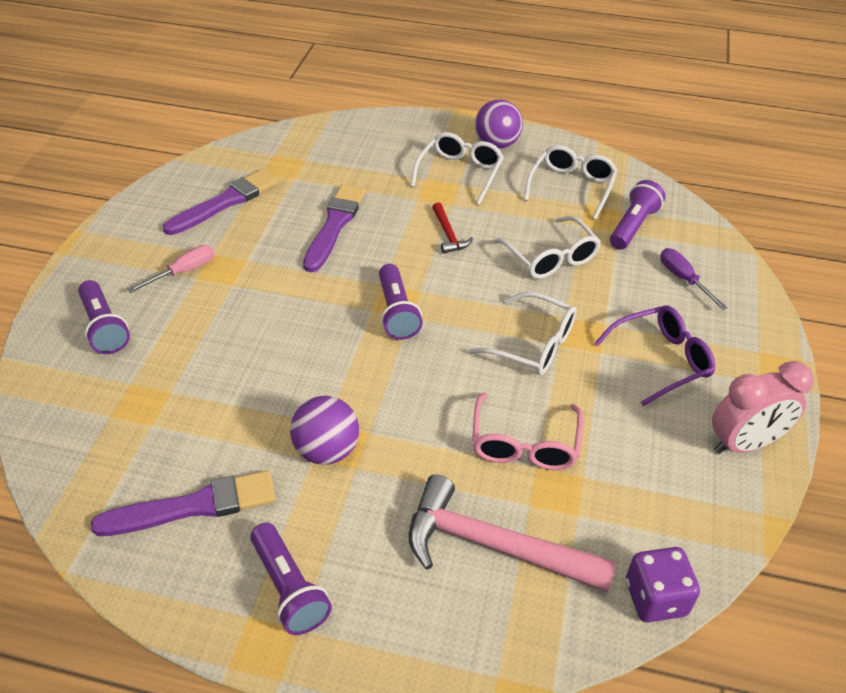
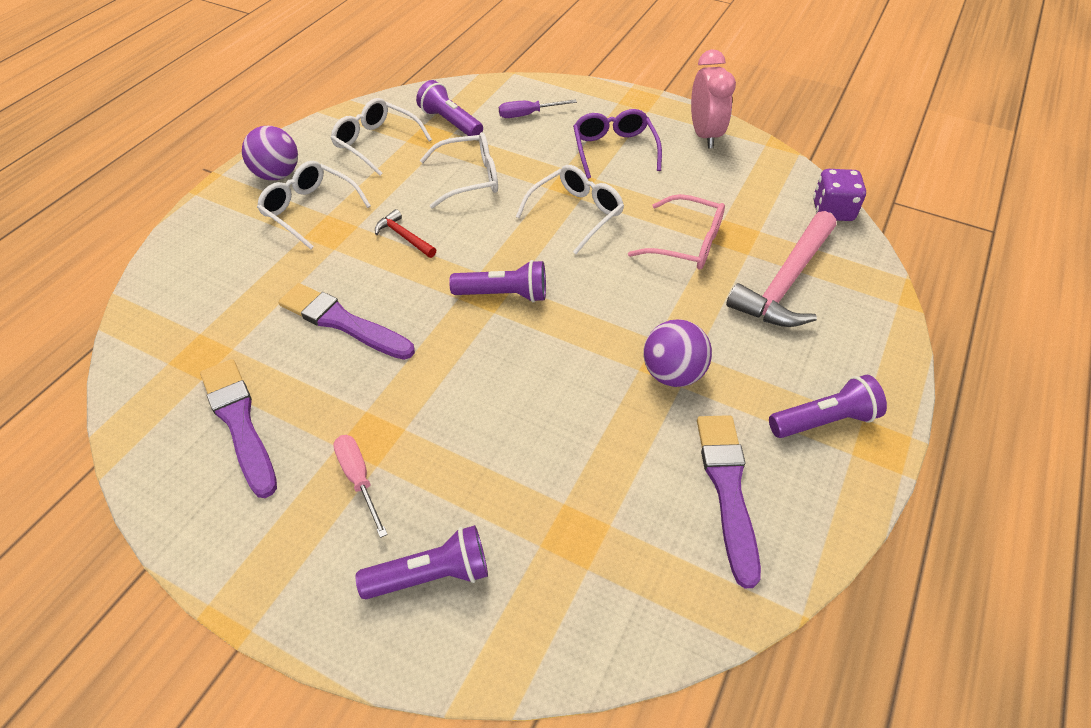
camera: 75 degrees left, 5 degrees up
red hammer [432,202,473,254] -> red hammer turned 135 degrees counterclockwise [375,209,436,258]

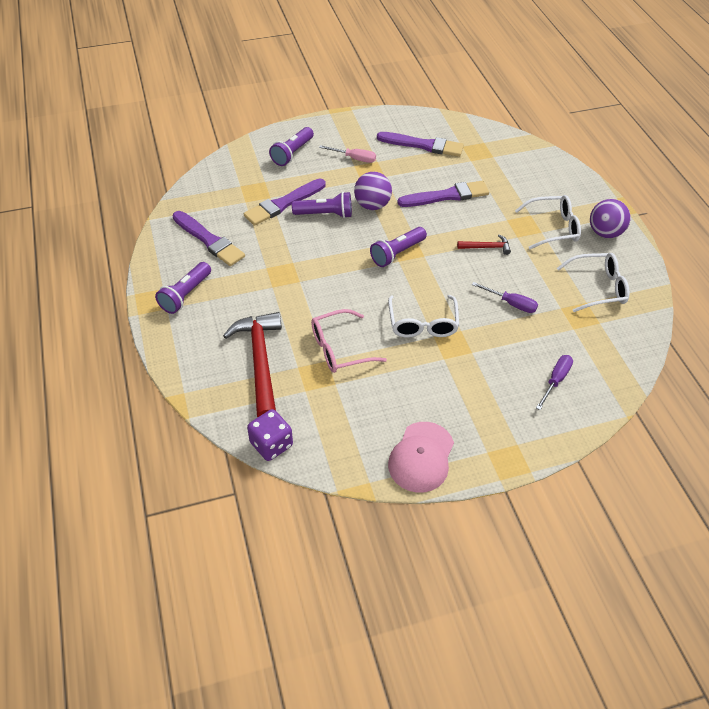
camera: 135 degrees right, 0 degrees up
purple flashlight [416,80,483,136] -> purple flashlight moved to [292,192,352,218]
white glasses [420,132,498,208] -> purple screwdriver [472,282,538,313]
purple glasses [573,109,662,179] -> none
purple ball [643,320,712,387] -> purple ball moved to [354,172,392,210]
pink clock [691,49,736,148] -> pink cap [388,422,454,493]
pink hammer [726,211,836,327] -> red hammer [223,312,282,417]
none -> purple brush [244,179,326,226]

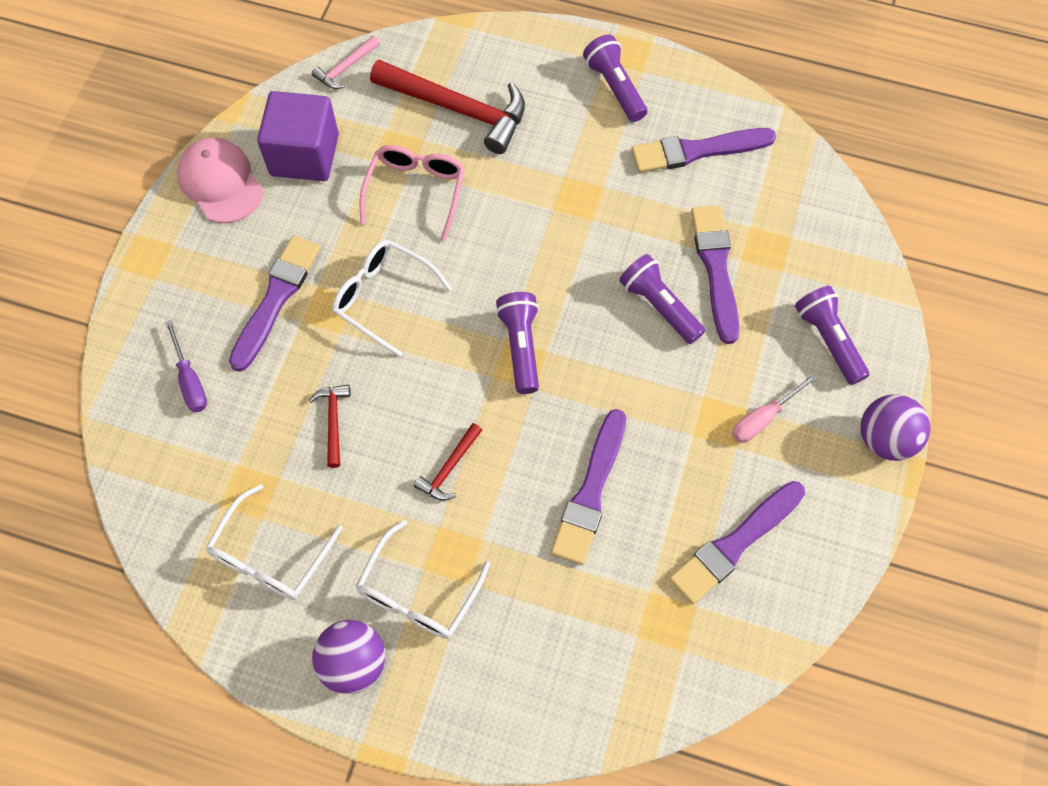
camera: 125 degrees right, 15 degrees up
purple dice [247,409,293,461] -> pink hammer [312,36,380,89]
purple flashlight [292,192,352,218] -> purple flashlight turned 105 degrees clockwise [619,254,705,344]
purple ball [354,172,392,210] -> purple ball moved to [861,394,930,461]
purple screwdriver [472,282,538,313] -> red hammer [309,385,351,468]
none -> purple brush [229,235,320,372]
none -> purple cube [257,91,339,181]

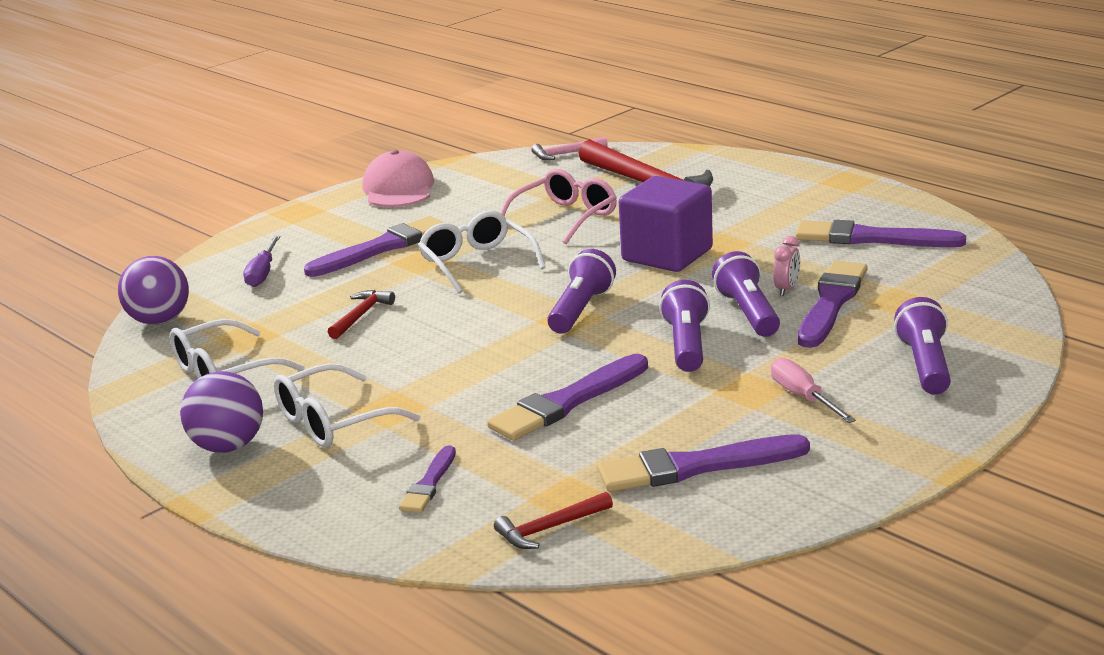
camera: 30 degrees right, 40 degrees down
purple cube [257,91,339,181] -> purple cube moved to [619,176,713,272]
red hammer [414,423,482,501] -> red hammer moved to [494,492,613,549]
purple flashlight [583,35,647,122] -> purple flashlight moved to [659,280,710,372]
pink screwdriver [732,374,817,443] -> pink screwdriver turned 75 degrees clockwise [771,357,856,423]
purple ball [861,394,930,461] -> purple ball moved to [118,256,189,325]
none -> purple brush [399,445,456,513]
none -> pink clock [773,236,800,296]

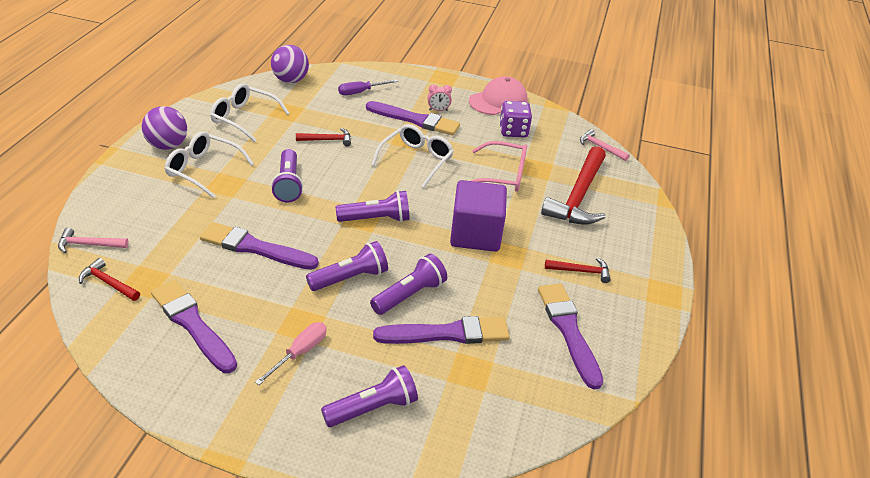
camera: 55 degrees right, 15 degrees up
purple brush [399,445,456,513] -> none
pink clock [773,236,800,296] -> pink clock moved to [427,84,452,111]
none -> pink hammer [58,228,129,253]
none -> purple flashlight [271,149,303,203]
none -> purple dice [499,101,532,137]
none -> red hammer [545,258,611,283]

